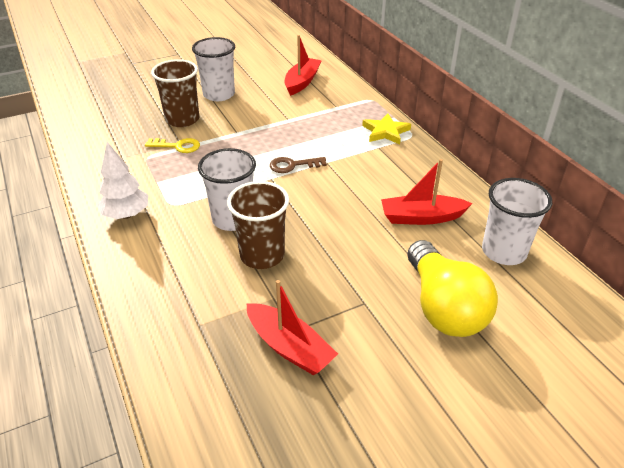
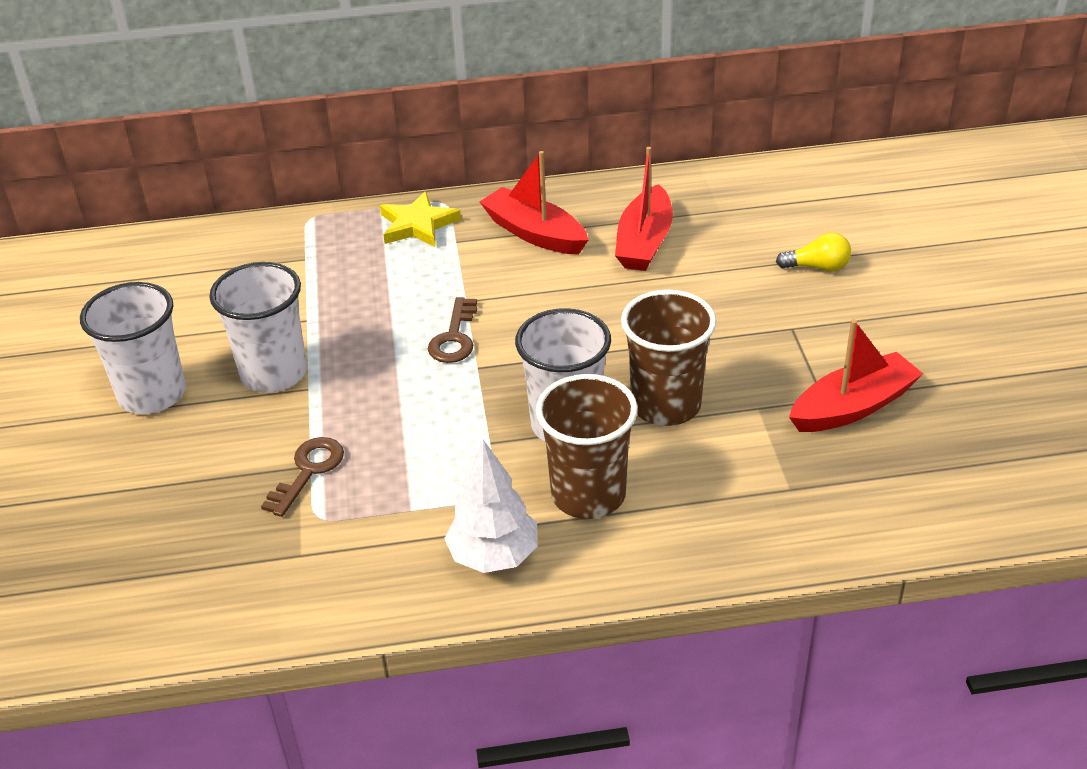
camera: 70 degrees left, 0 degrees up
yellow key [145,138,200,153] -> brown key [261,437,344,517]
brown cup [151,59,199,127] -> brown cup moved to [536,374,638,519]
red boat [285,35,322,96] -> red boat moved to [480,151,588,255]
yellow light bulb [407,240,498,337] -> yellow light bulb [776,232,851,272], size x0.43
white cup [482,178,552,265] -> white cup moved to [209,262,307,393]

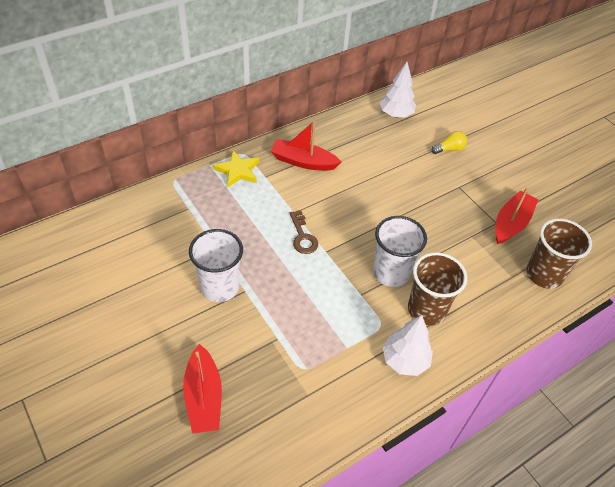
camera: 30 degrees left, 10 degrees up
white cup [80,282,186,414] -> none
brown key [261,437,344,517] -> none
red boat [615,147,673,271] -> red boat moved to [183,344,222,434]
brown cup [621,289,717,426] -> brown cup moved to [526,219,592,289]
none -> white tree [380,62,416,118]

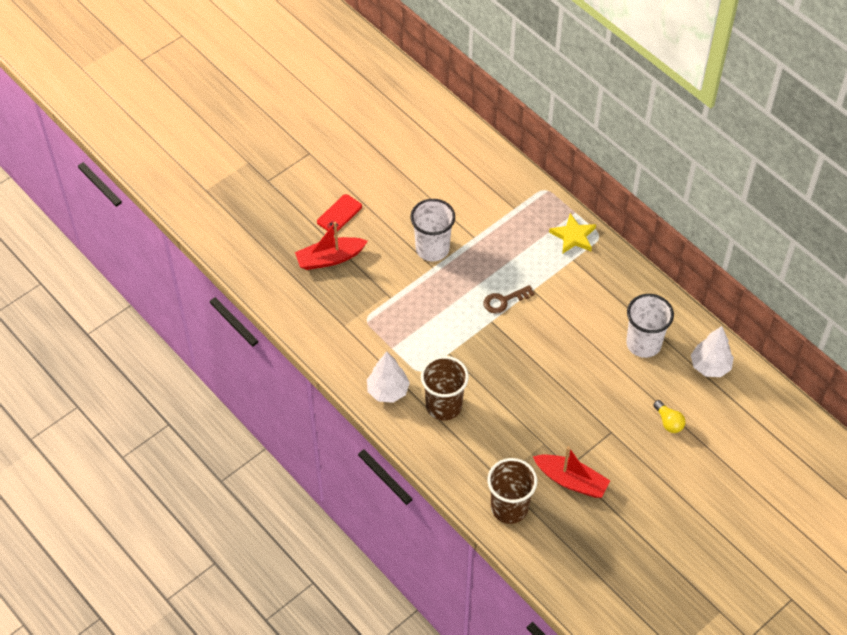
camera: 85 degrees right, 5 degrees up
red boat [271,121,341,171] -> none
white cup [373,216,427,287] -> white cup moved to [626,294,674,358]
none -> red phone [317,194,362,234]

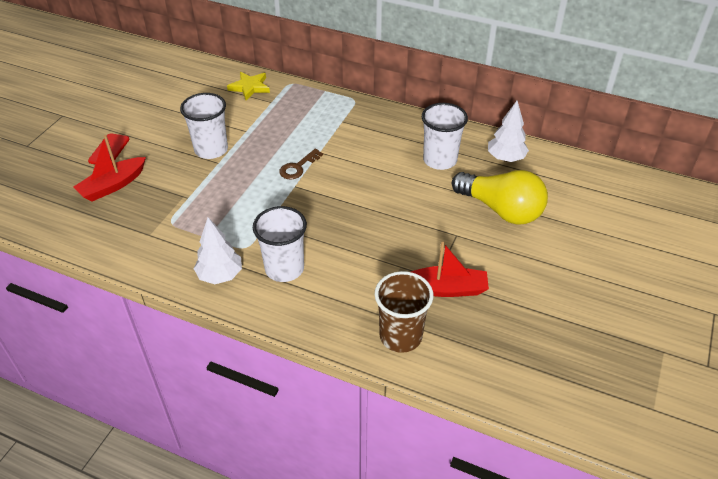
camera: 25 degrees left, 10 degrees down
brown cup [421,356,469,421] -> white cup [253,206,307,282]
yellow star [549,213,596,254] -> yellow star moved to [227,72,270,100]
yellow light bulb [653,400,685,433] -> yellow light bulb [452,170,548,225], size x2.35

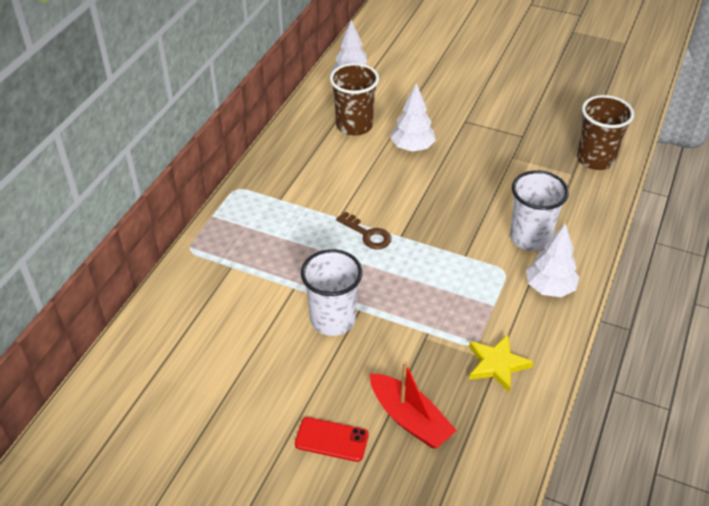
camera: 90 degrees left, 0 degrees up
yellow star [227,72,270,100] -> yellow star moved to [469,334,533,393]
red boat [411,242,489,297] -> none
white cup [422,103,468,170] -> brown cup [330,63,379,136]
yellow light bulb [452,170,548,225] -> none
none -> white tree [390,83,436,152]

